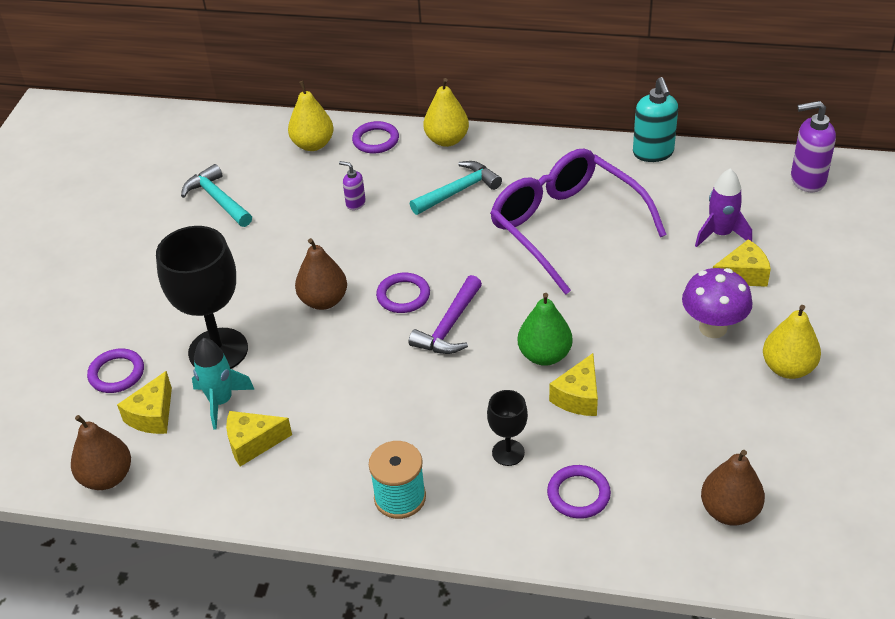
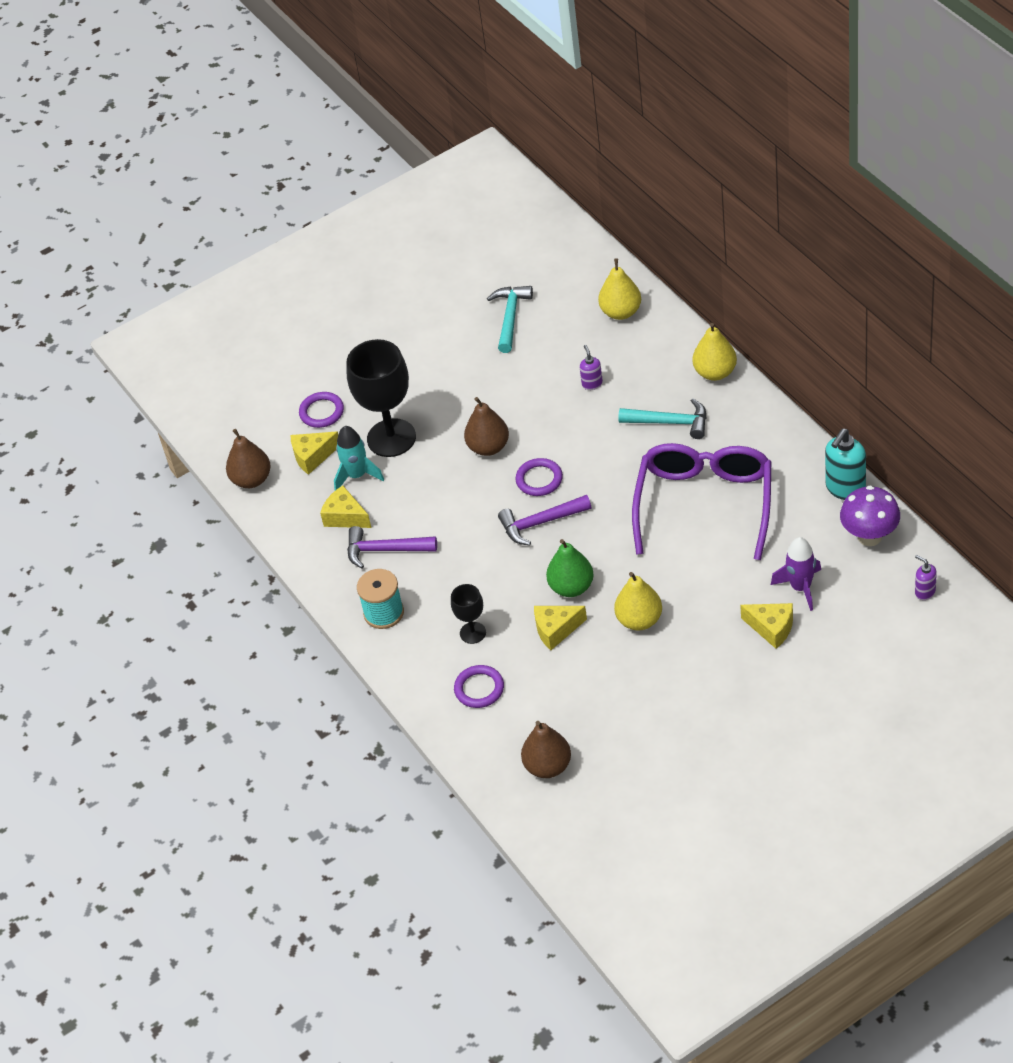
camera: 50 degrees right, 5 degrees up
purple ring [352,121,399,154] -> none
purple mushroom [682,268,753,338] -> purple mushroom moved to [840,485,900,546]
yellow pear [763,305,821,379] -> yellow pear moved to [614,572,662,631]
purple soap dispenser [791,101,836,192] -> purple soap dispenser [915,555,937,600], size x0.54
none -> purple hammer [347,526,437,569]

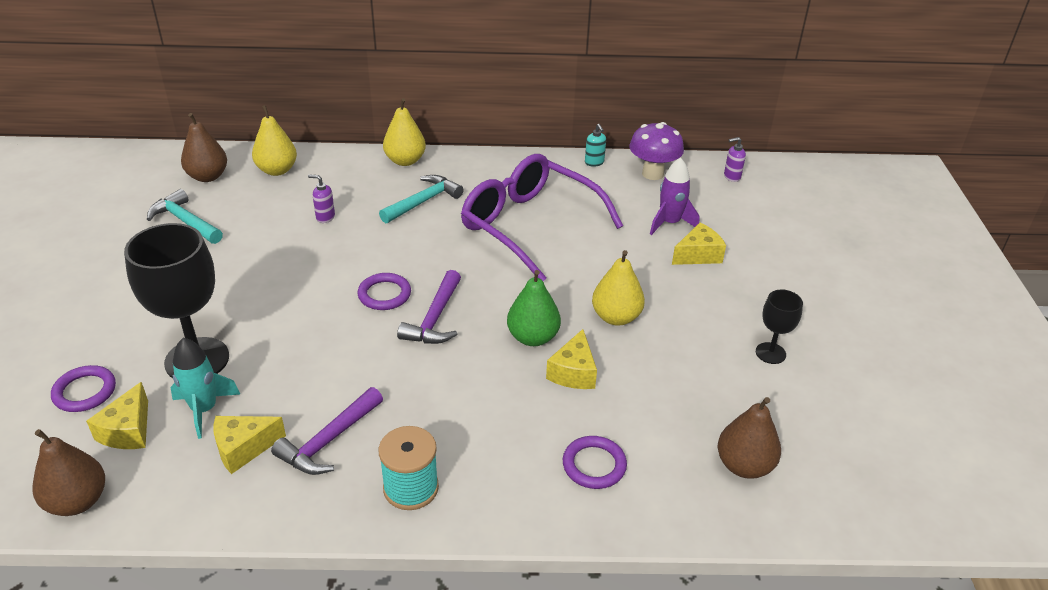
camera: 65 degrees left, 10 degrees down
black goblet [451,584,486,644] -> black goblet moved to [756,289,803,364]
brown pear [464,397,509,456] -> brown pear moved to [181,113,227,182]
turquoise soap dispenser [825,429,866,500] -> turquoise soap dispenser [585,124,606,167], size x0.54

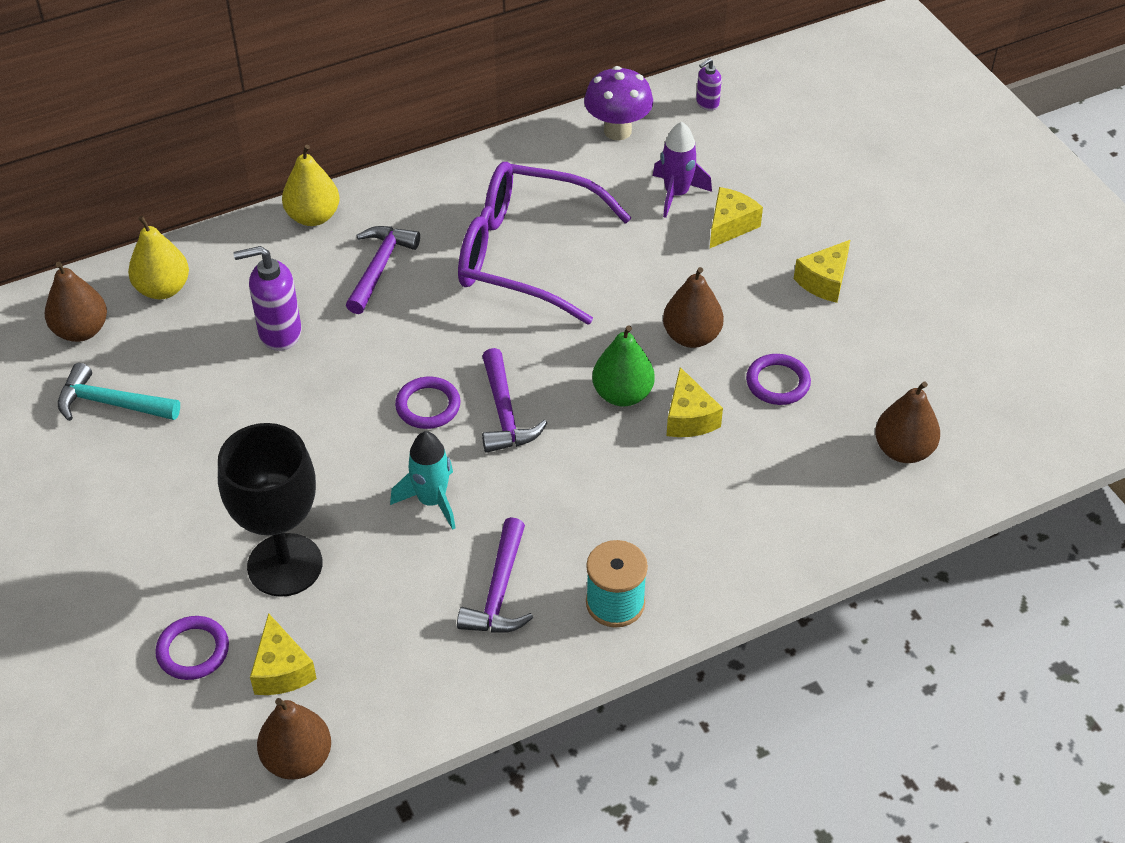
camera: 25 degrees left, 10 degrees up
turquoise rocket [170,338,241,439] -> turquoise rocket moved to [390,431,456,530]
yellow cheese [214,416,286,474] -> yellow cheese moved to [794,240,850,303]
purple soap dispenser [308,175,335,223] -> purple soap dispenser [234,246,301,351], size x1.85
turquoise hammer [379,175,464,223] -> purple hammer [346,226,420,314]
purple ring [563,436,627,489] -> purple ring moved to [746,354,811,405]
turquoise soap dispenser [585,124,606,167] -> none
yellow pear [592,250,645,326] -> brown pear [663,267,724,348]
black goblet [756,289,803,364] -> none

